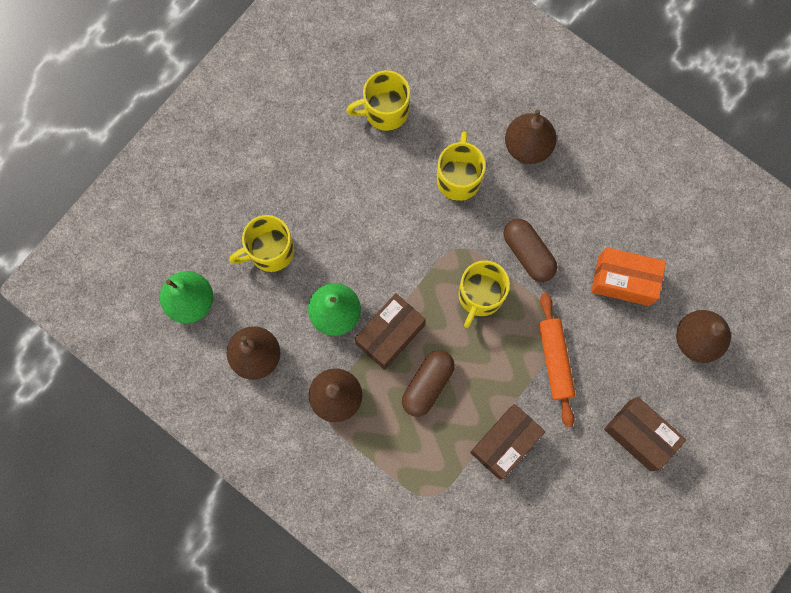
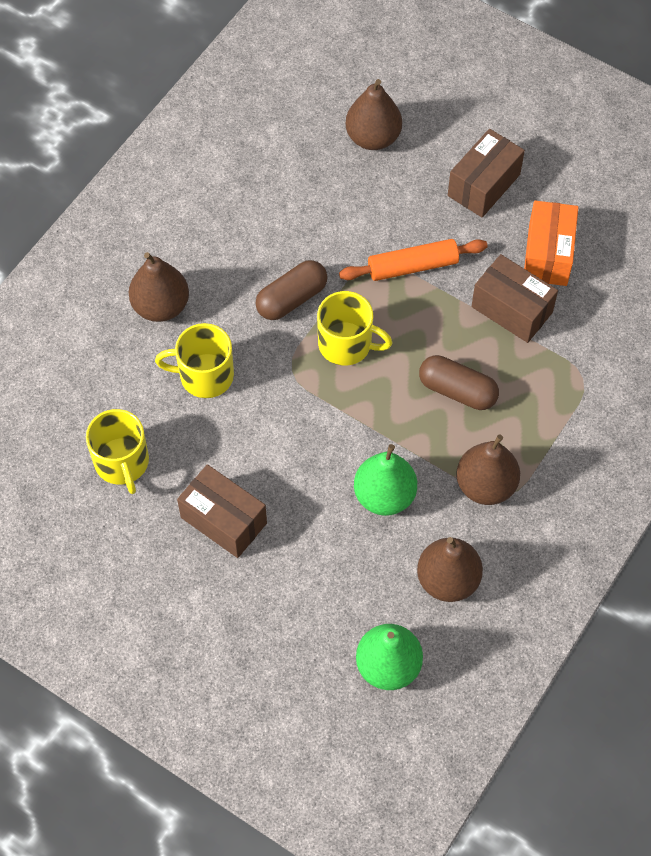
camera: 95 degrees left, 15 degrees down
yellow mug [229,215,295,272] -> none
brown box [354,293,426,370] -> brown box moved to [177,464,267,558]
orange box [591,247,666,306] -> orange box moved to [524,201,578,286]

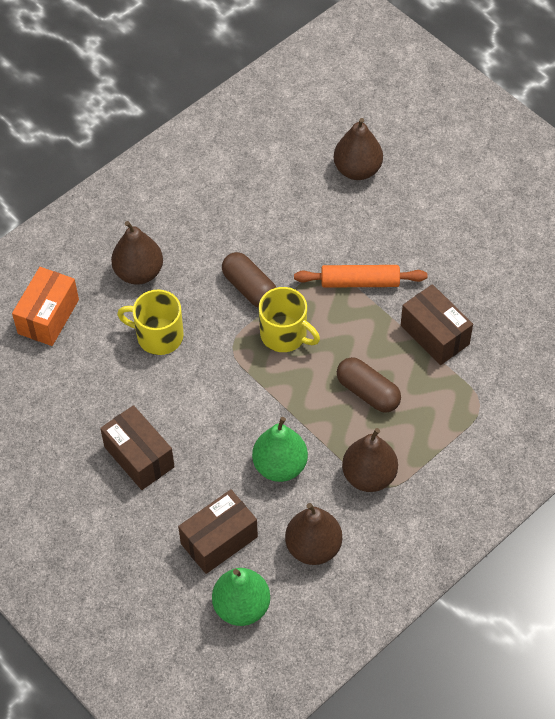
camera: 15 degrees right, 5 degrees down
yellow mug [86,409,149,494] -> none
brown capsule [255,260,327,320] -> brown capsule turned 75 degrees clockwise [222,252,276,308]
brown box [448,129,525,218] -> brown box moved to [178,489,258,574]
orange box [524,201,578,286] -> orange box moved to [12,267,79,346]

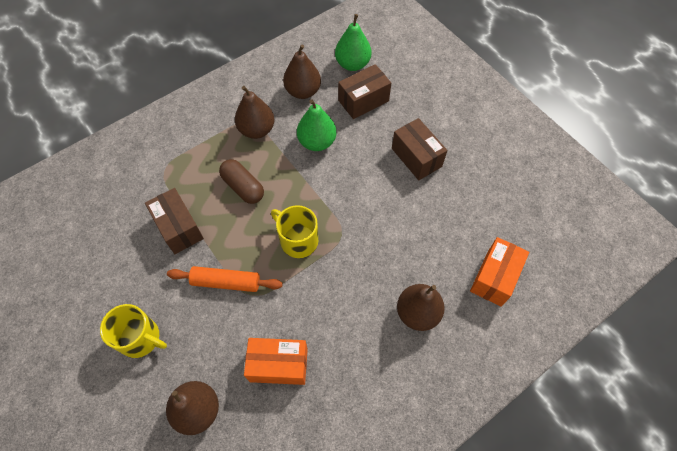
camera: 175 degrees left, 5 degrees up
yellow mug [117,289,184,355] -> yellow mug moved to [100,304,167,358]
brown capsule [222,252,276,308] -> none
none -> orange box [244,338,308,385]

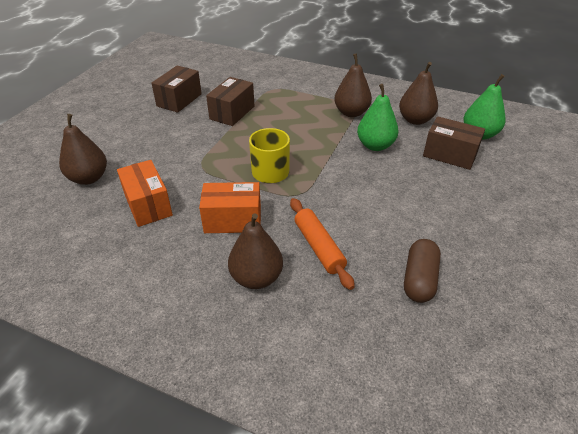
camera: 60 degrees right, 20 degrees down
yellow mug [100,304,167,358] -> none
orange rolling pin [167,266,282,292] -> orange rolling pin moved to [290,198,355,290]
brown capsule [219,159,264,204] -> brown capsule moved to [404,239,441,303]
brown box [392,118,447,180] -> brown box moved to [151,65,202,113]
orange box [470,237,529,307] -> orange box moved to [199,182,261,233]

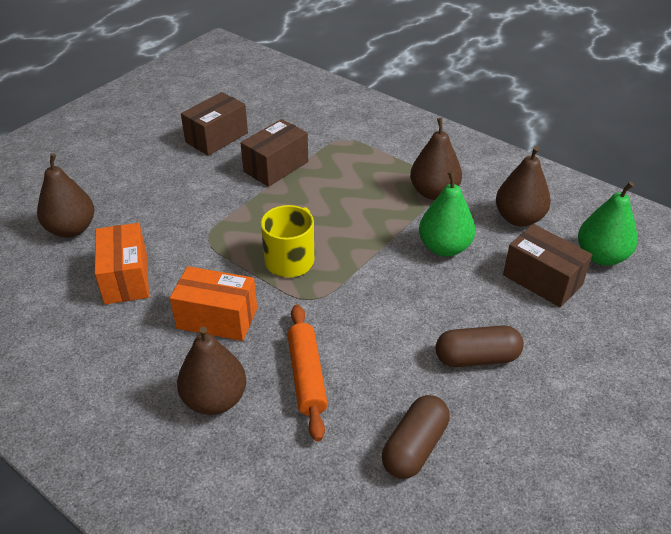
camera: 15 degrees right, 0 degrees up
none -> brown capsule [436,325,524,367]

